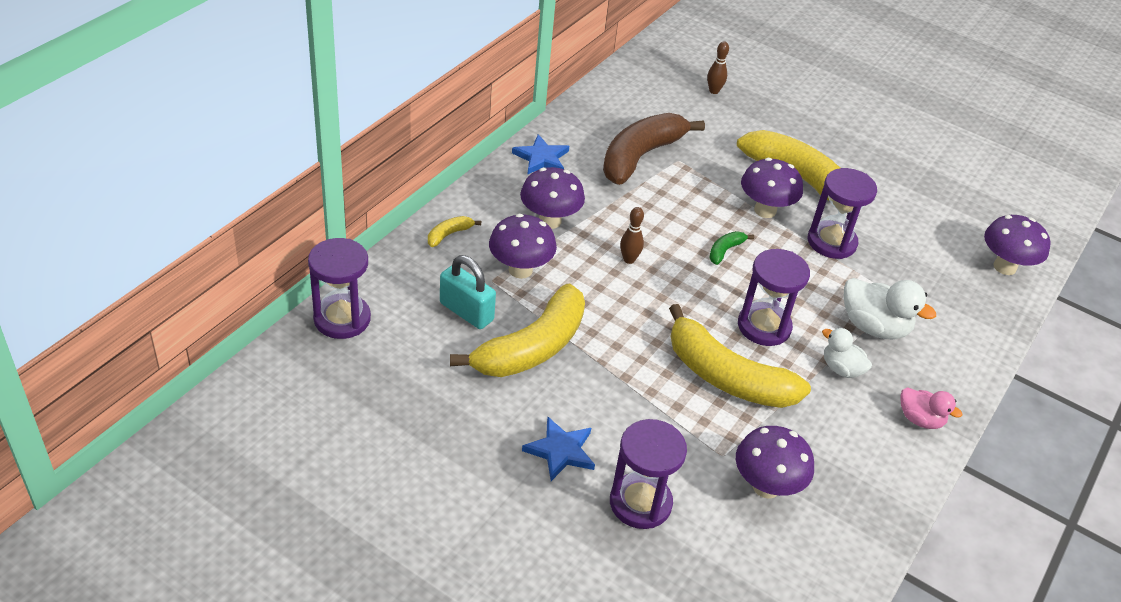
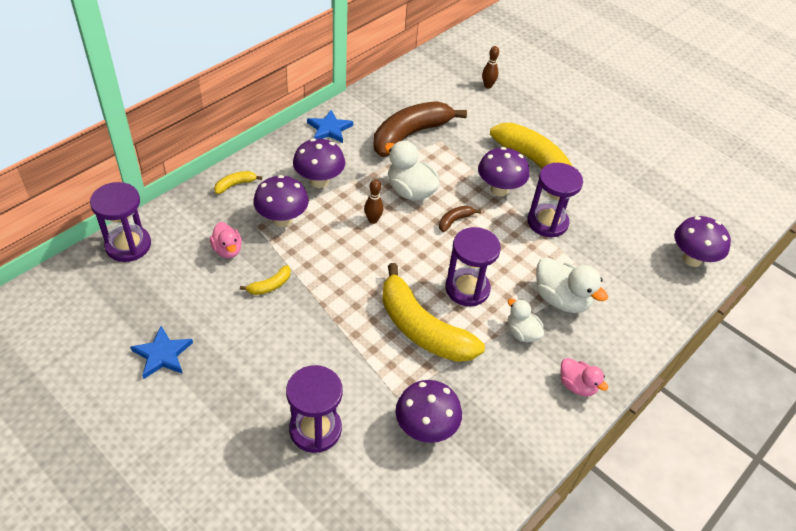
camera: 10 degrees right, 5 degrees up
turquoise padlock [440,255,496,329] -> pink duck [210,222,242,258]
yellow banana [450,284,585,377] -> yellow banana [240,265,291,295], size x0.41
blue star [522,417,595,481] -> blue star moved to [130,326,193,379]
green banana [709,231,754,265] -> brown banana [439,205,481,232]
none -> white duck [384,141,440,201]

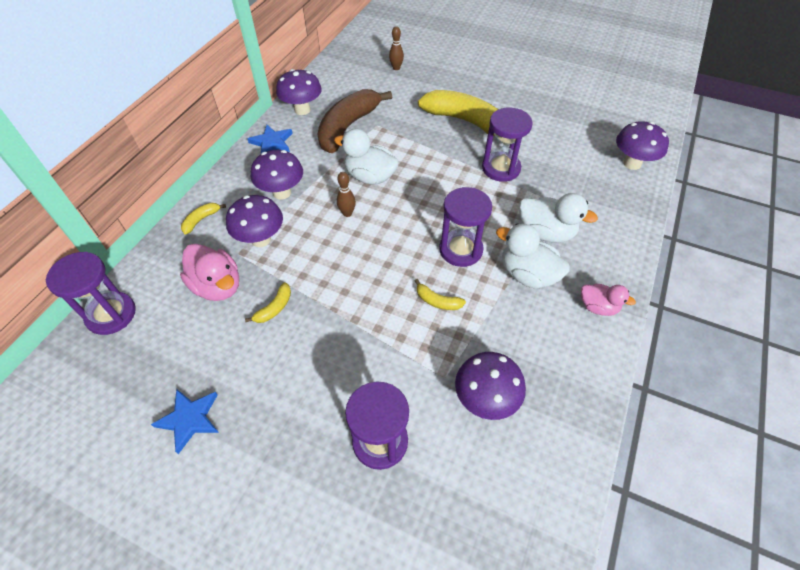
camera: 15 degrees left, 5 degrees up
pink duck [210,222,242,258] -> pink duck [180,244,239,301], size x1.61
yellow banana [382,263,485,362] -> yellow banana [415,279,466,310], size x0.41
brown banana [439,205,481,232] -> none
purple mushroom [478,147,529,197] -> purple mushroom moved to [276,69,322,115]
white duck [508,299,544,343] -> white duck [496,223,570,289], size x1.61

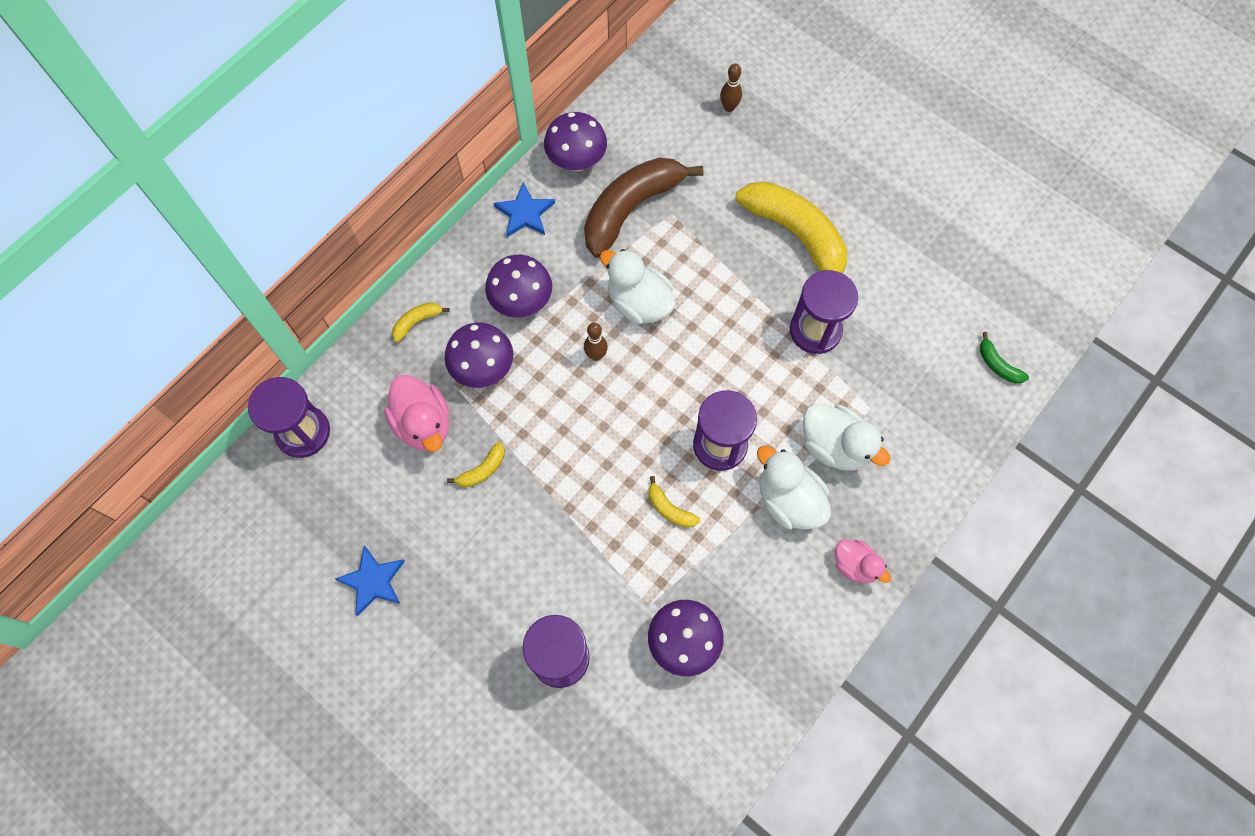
camera: 15 degrees right, 15 degrees up
purple mushroom [616,121,669,170] -> green banana [980,332,1029,384]

